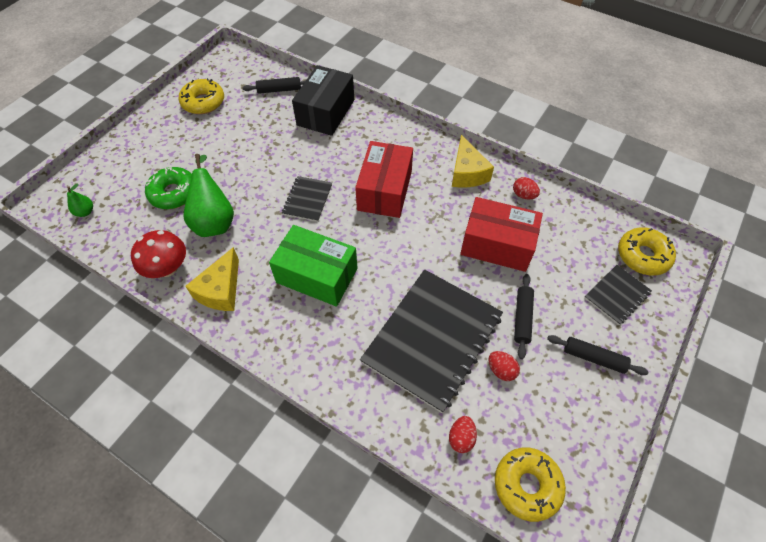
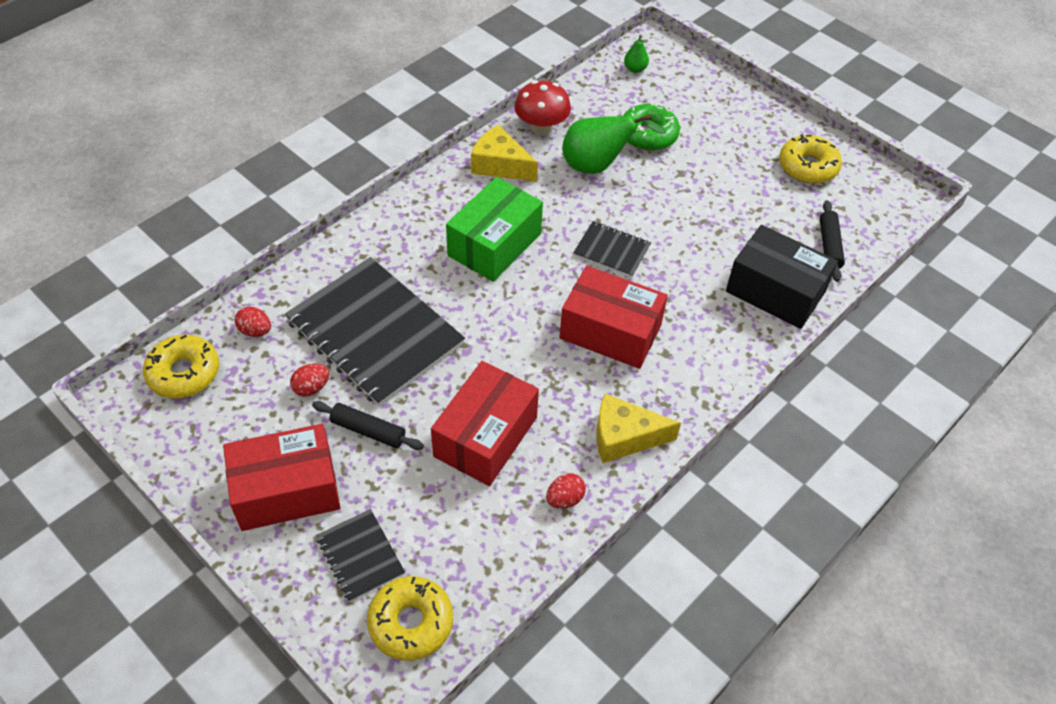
camera: 100 degrees right, 5 degrees down
black rolling pin [547,335,649,375] -> red box [223,424,340,531]

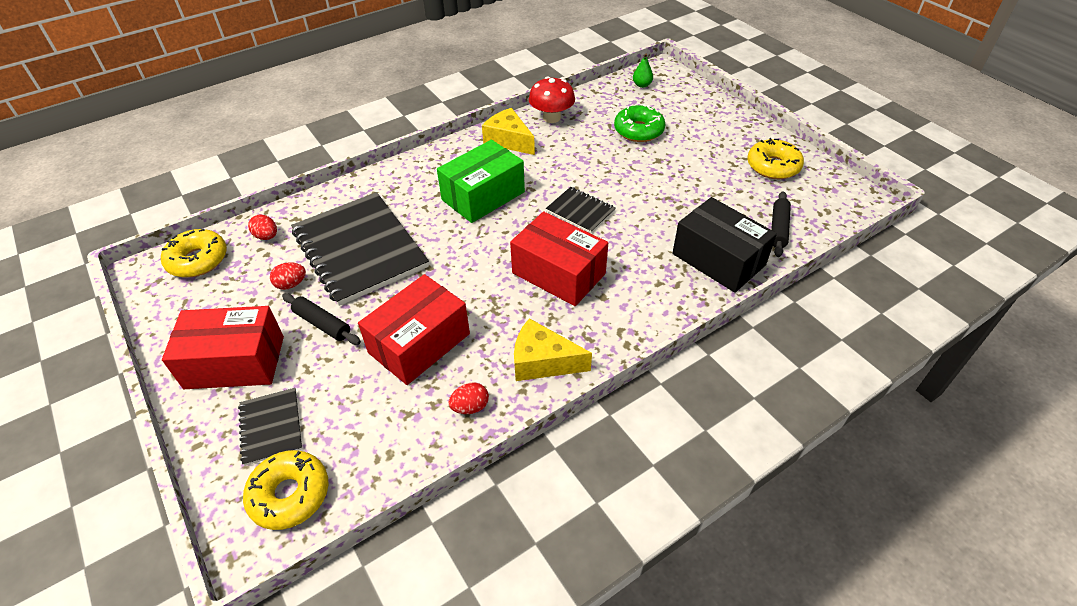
camera: 15 degrees right, 5 degrees down
green pear [562,114,666,174] -> none

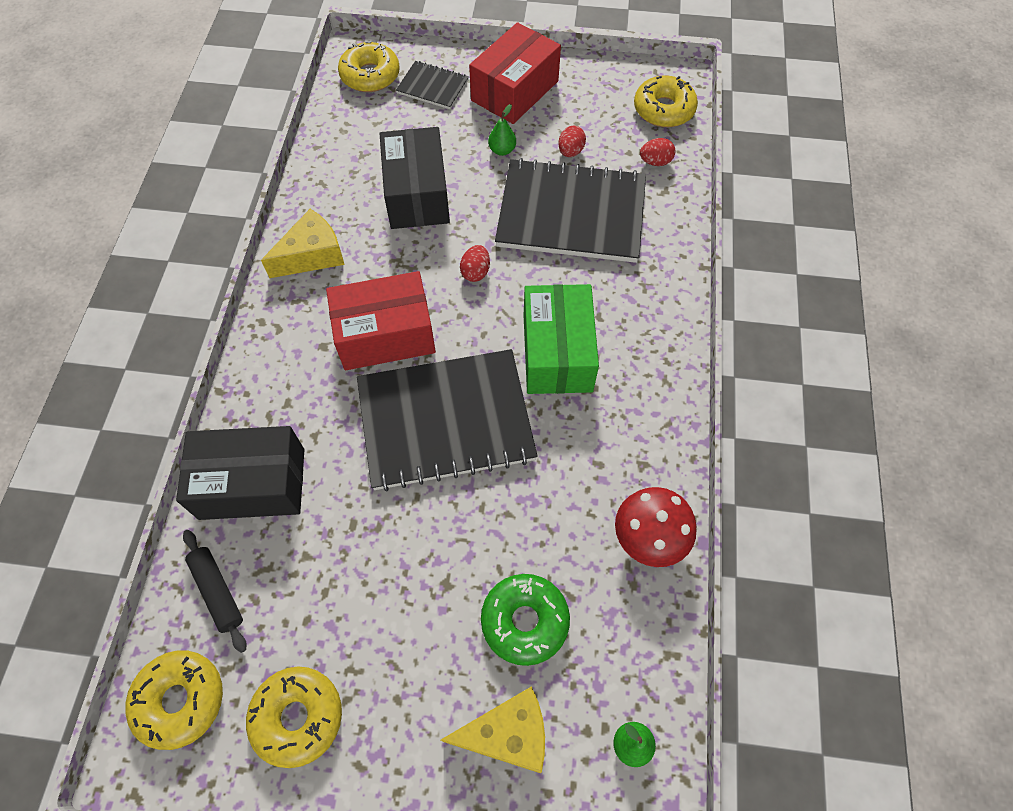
camera: 130 degrees right, 15 degrees up
black rolling pin [282,293,361,345] -> green pear [488,104,516,156]
red box [358,274,470,385] -> black box [379,127,450,229]
red egg [448,382,489,414] -> red egg moved to [460,245,490,282]
yellow cheese [482,108,535,155] -> yellow cheese moved to [441,686,545,773]
black notebook [546,187,616,233] -> black notebook [357,349,538,491], size x2.12
none -> yellow donut [125,650,223,750]

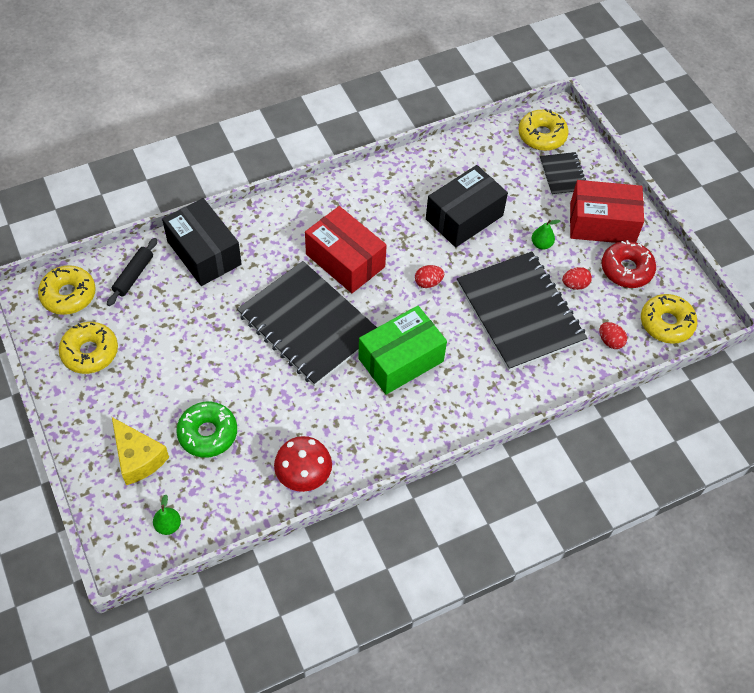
camera: 55 degrees right, 5 degrees down
yellow cheese [261,209,345,278] -> none
none -> red donut [602,240,656,288]

